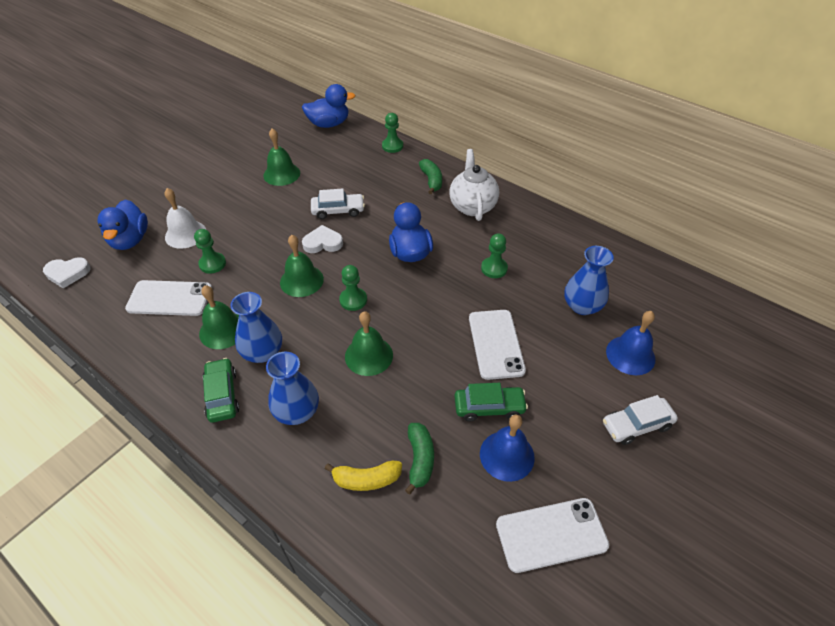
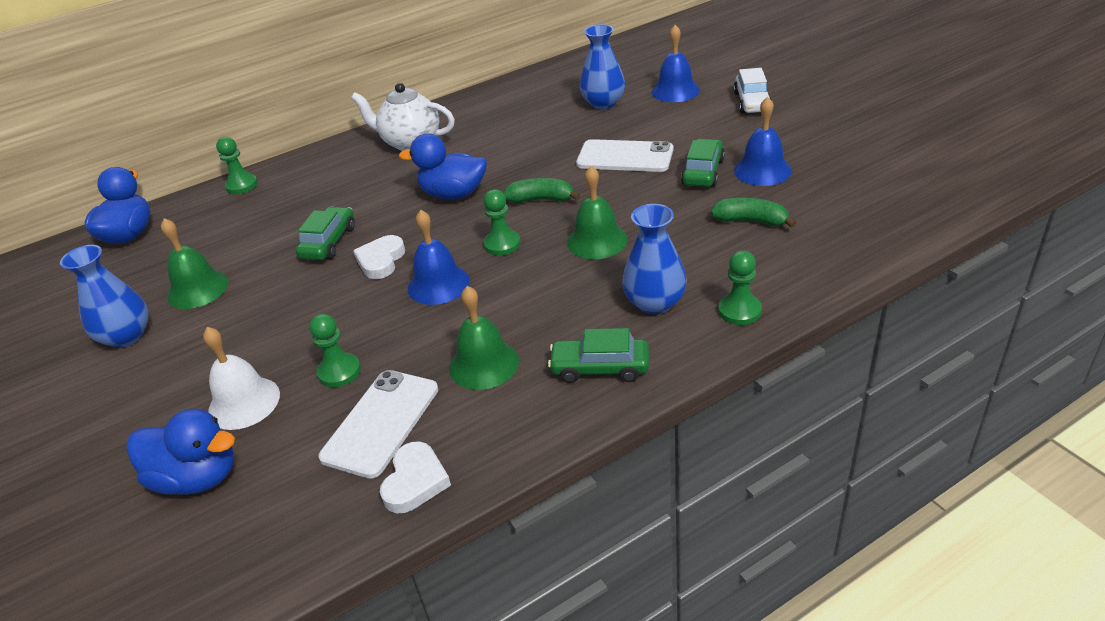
camera: 65 degrees left, 10 degrees down
white heart [43,257,90,289] -> white heart moved to [380,441,451,513]
blue vase [230,292,282,363] -> blue vase moved to [60,245,149,348]
green bell [280,235,324,297] -> blue bell [408,210,470,305]
white car [311,188,365,219] -> green car [296,206,355,260]
yellow banana [325,461,402,491] -> none
green banana [419,159,442,194] -> green banana moved to [504,178,580,203]
green pawn [481,233,508,278] -> green pawn moved to [718,250,762,325]
white phone [496,498,609,573] -> none

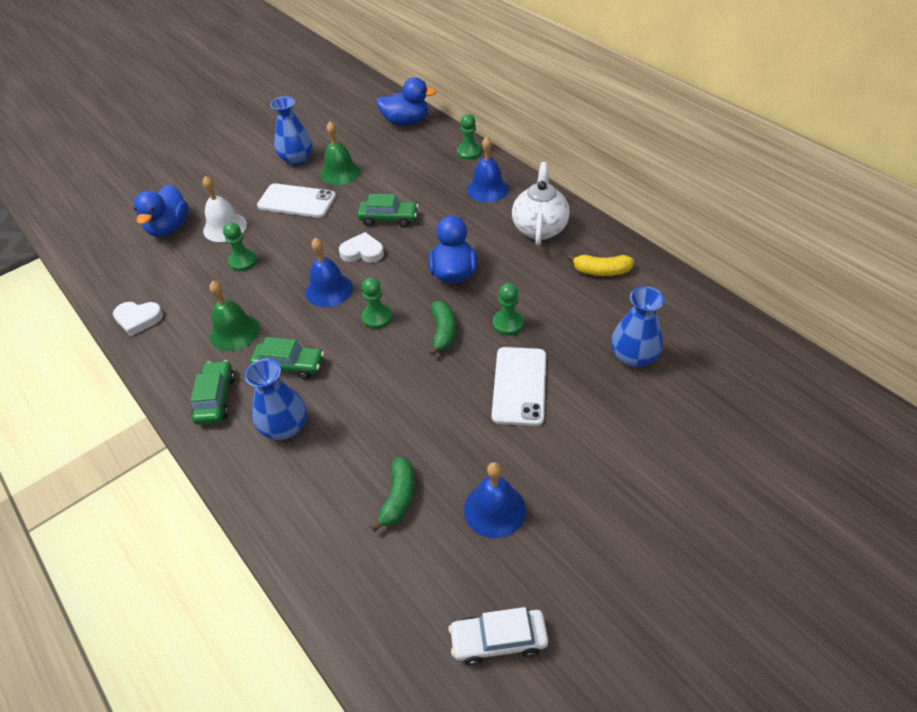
camera: 80 degrees right, 10 degrees up
white phone [319,370,438,479] -> white phone moved to [257,183,336,218]
green bell [567,166,627,259] -> none
blue bell [652,25,700,102] -> blue bell moved to [467,137,509,202]
green car [681,139,725,187] -> green car moved to [250,337,324,379]
green pawn [718,250,762,325] -> green pawn moved to [493,283,524,335]
white car [734,68,773,114] -> white car moved to [448,607,548,665]
none -> yellow banana [567,254,634,276]

